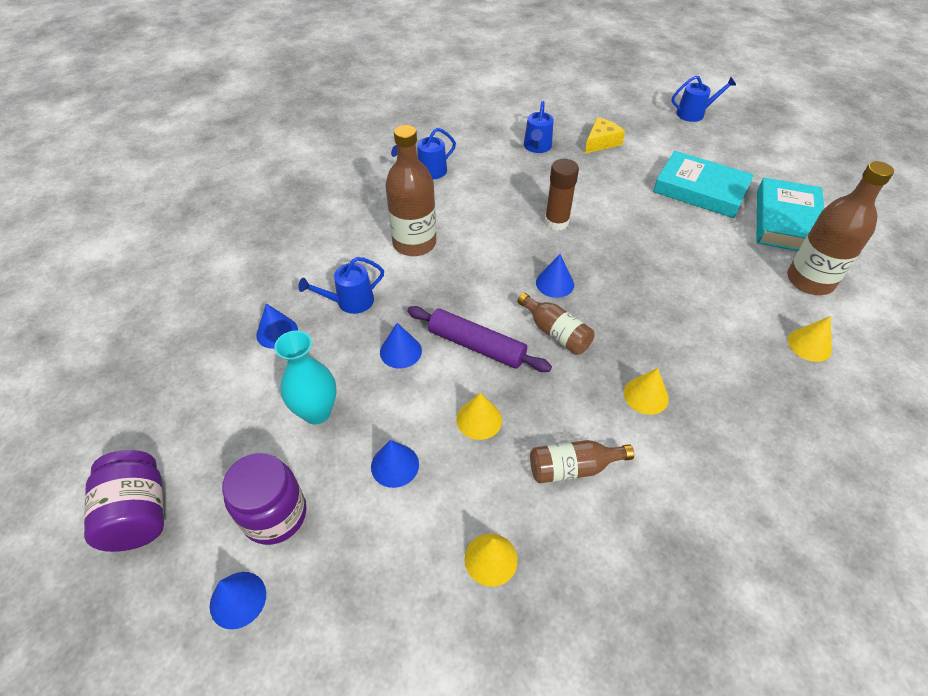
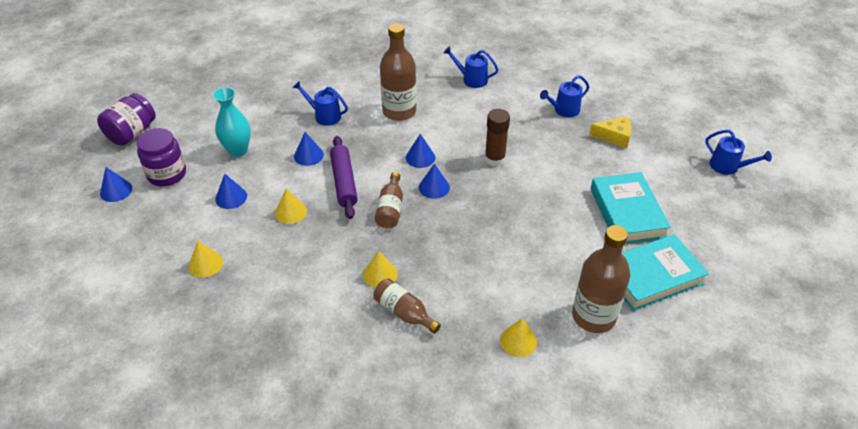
camera: 50 degrees right, 5 degrees down
blue cone [256,303,298,349] -> blue cone moved to [406,134,435,168]
brown bottle [530,440,634,483] -> brown bottle moved to [374,278,441,334]

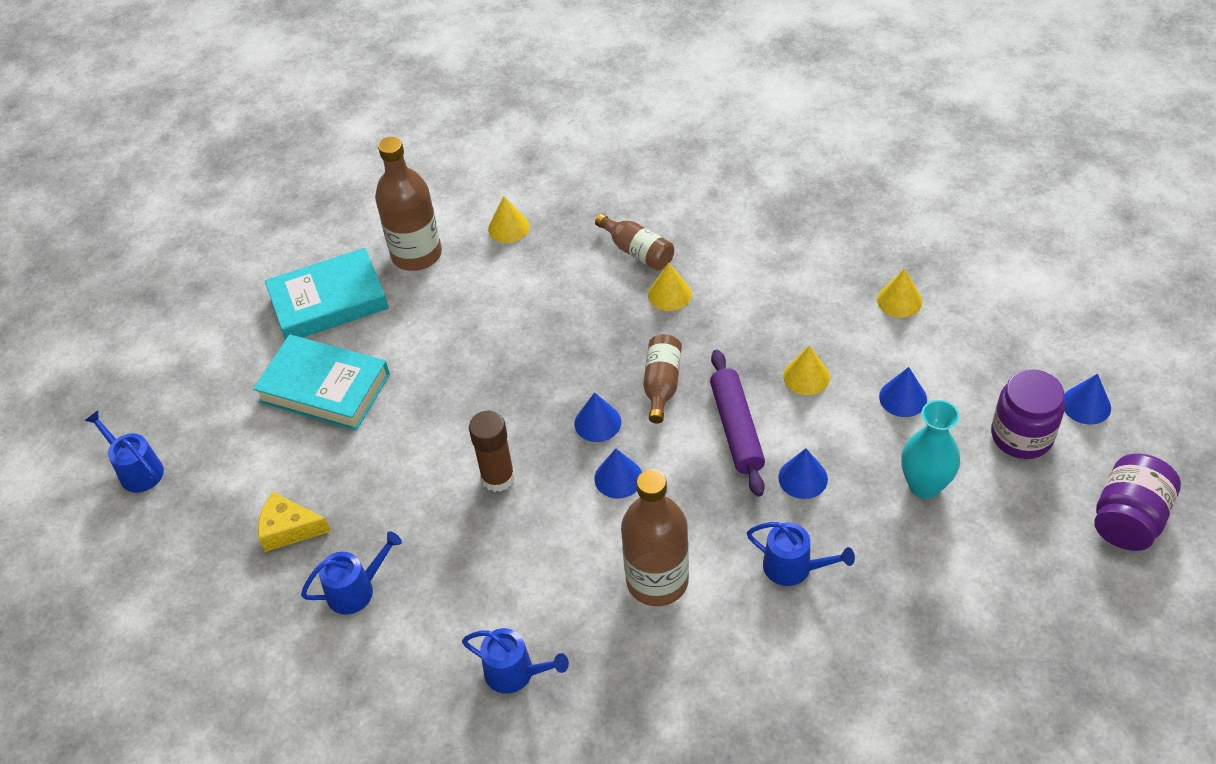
camera: 175 degrees left, 5 degrees up
turquoise book [590,172,671,243] -> turquoise book turned 60 degrees counterclockwise [253,334,390,431]

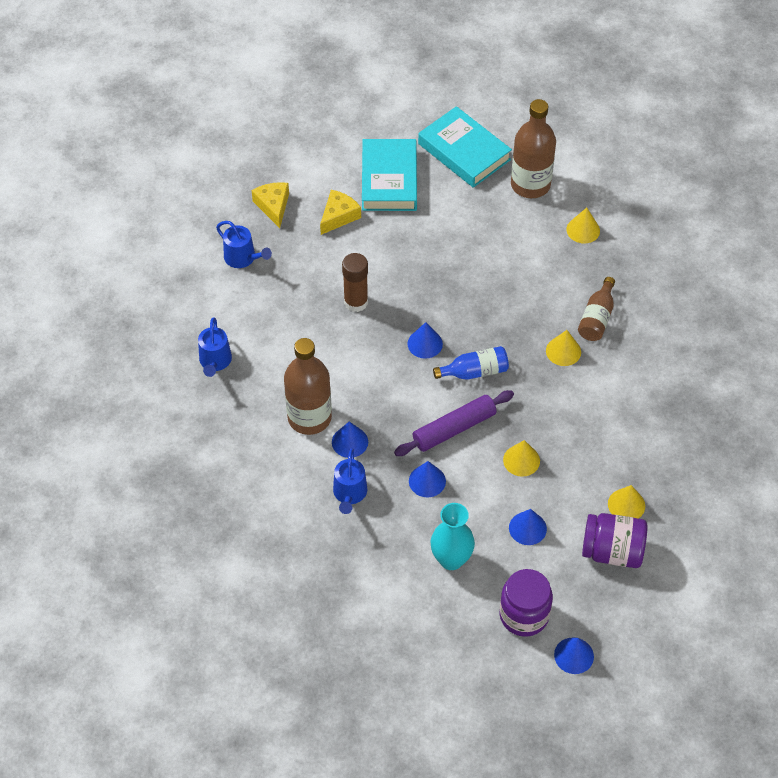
camera: 65 degrees right, 5 degrees up
blue watering can [85,411,164,493] -> none
blue cone [594,449,642,498] -> blue cone moved to [332,421,368,458]
brown bottle [643,334,682,424] -> blue bottle [433,346,509,380]
purple jar [1094,454,1181,551] -> purple jar moved to [582,513,648,568]
none -> yellow cheese [320,190,361,235]

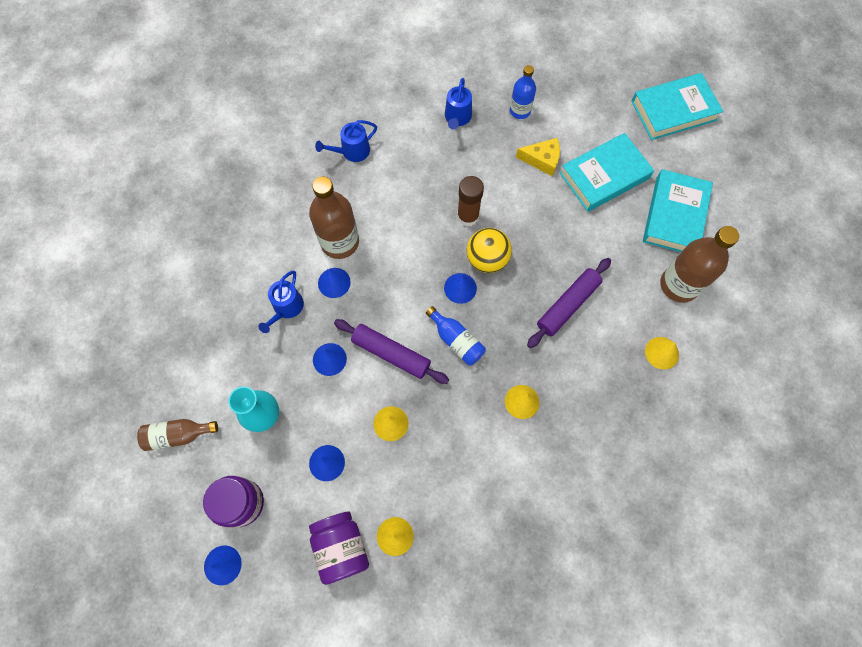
camera: 60 degrees right, 15 degrees up
yellow cheese [251,182,289,228] -> blue bottle [510,65,536,119]
blue watering can [333,448,367,514] -> blue watering can turned 45 degrees counterclockwise [258,271,304,333]
brown bottle [578,277,615,341] -> brown bottle moved to [137,419,218,451]
none -> yellow ball [467,228,512,273]
none -> purple rolling pin [527,258,611,348]
none -> turquoise book [631,73,723,140]

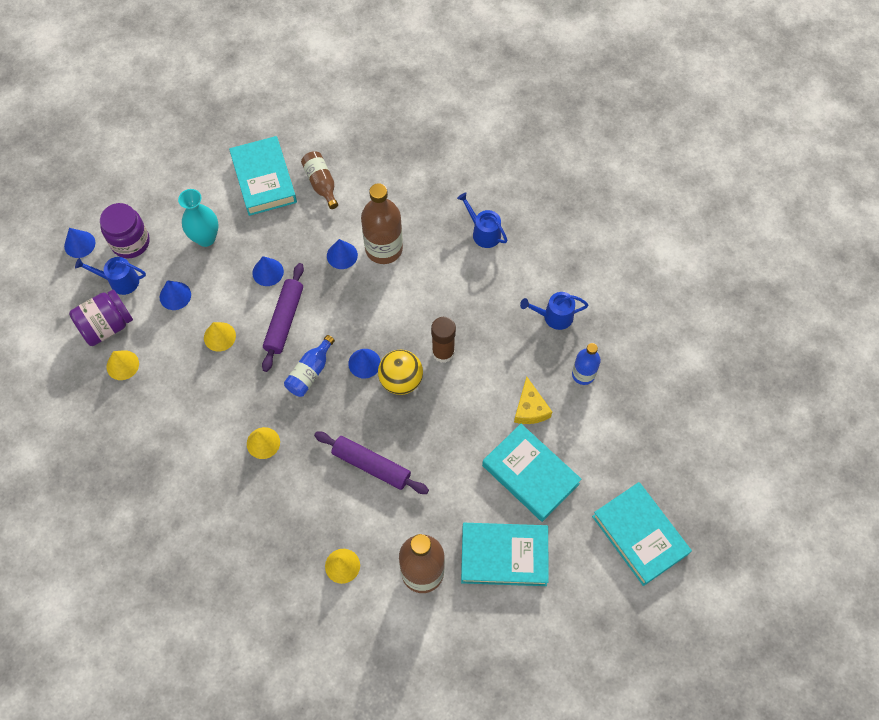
camera: 75 degrees right, 5 degrees down
brown bottle [137,419,218,451] -> brown bottle moved to [301,151,338,209]
blue watering can [258,271,304,333] -> blue watering can moved to [75,257,146,295]
none -> turquoise book [229,136,297,216]

